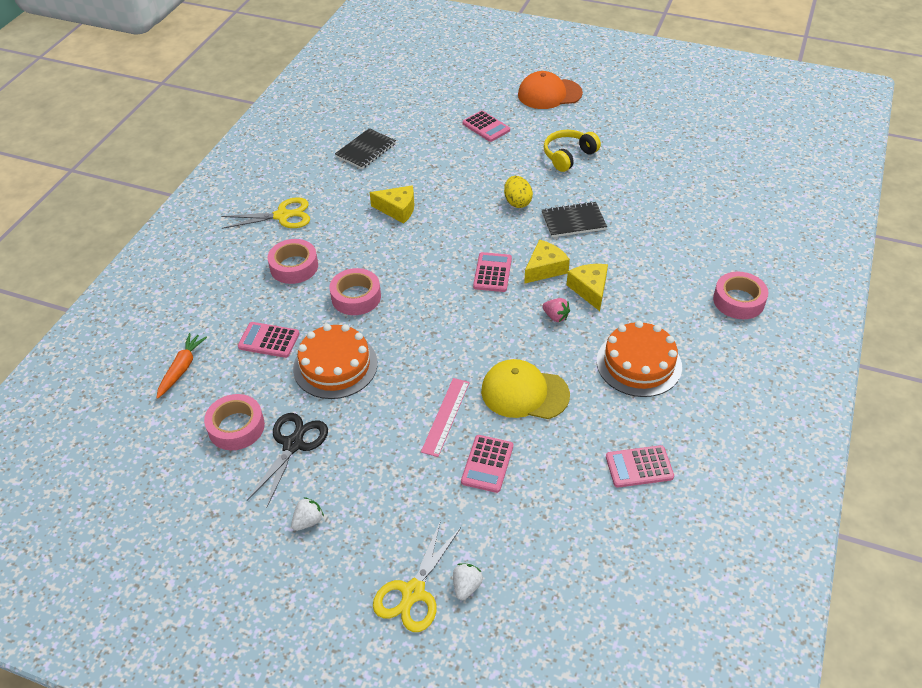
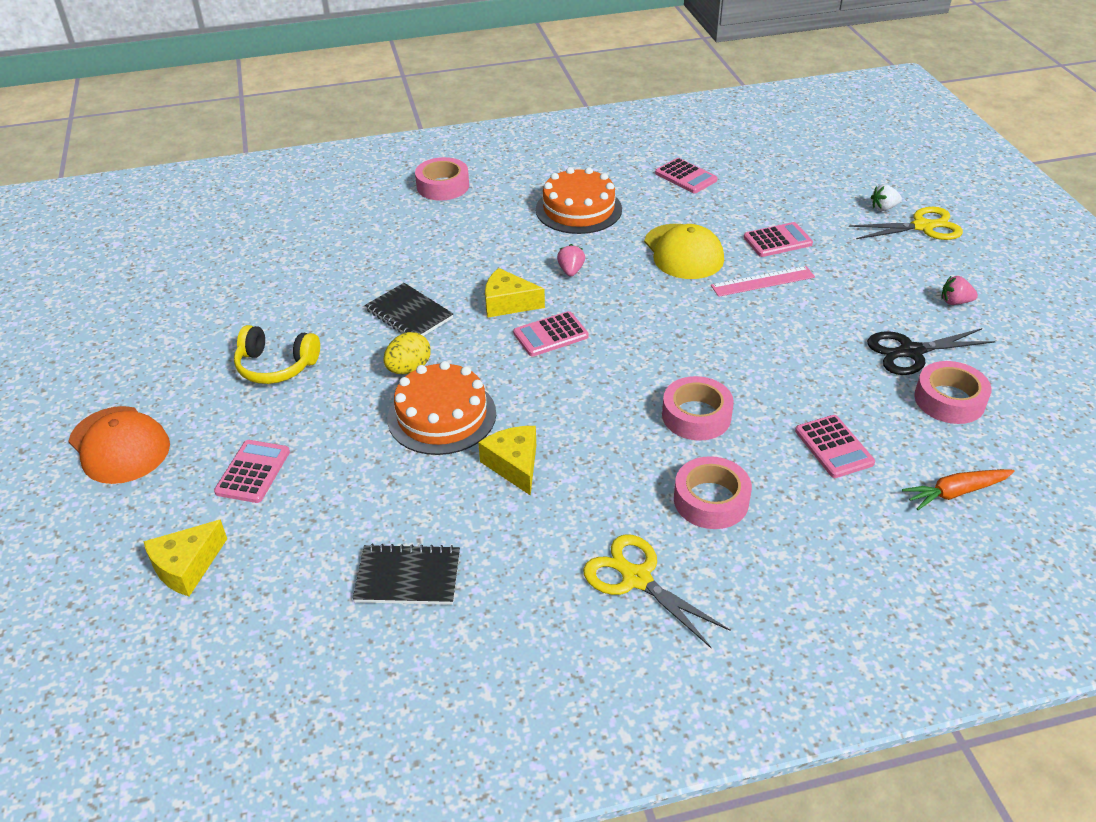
camera: 125 degrees left, 5 degrees down
white strawberry [291,497,324,531] -> pink strawberry [941,276,978,305]
orange cake [293,324,378,399] -> orange cake moved to [387,361,496,455]
yellow cheese [567,264,608,311] -> yellow cheese moved to [143,519,227,596]

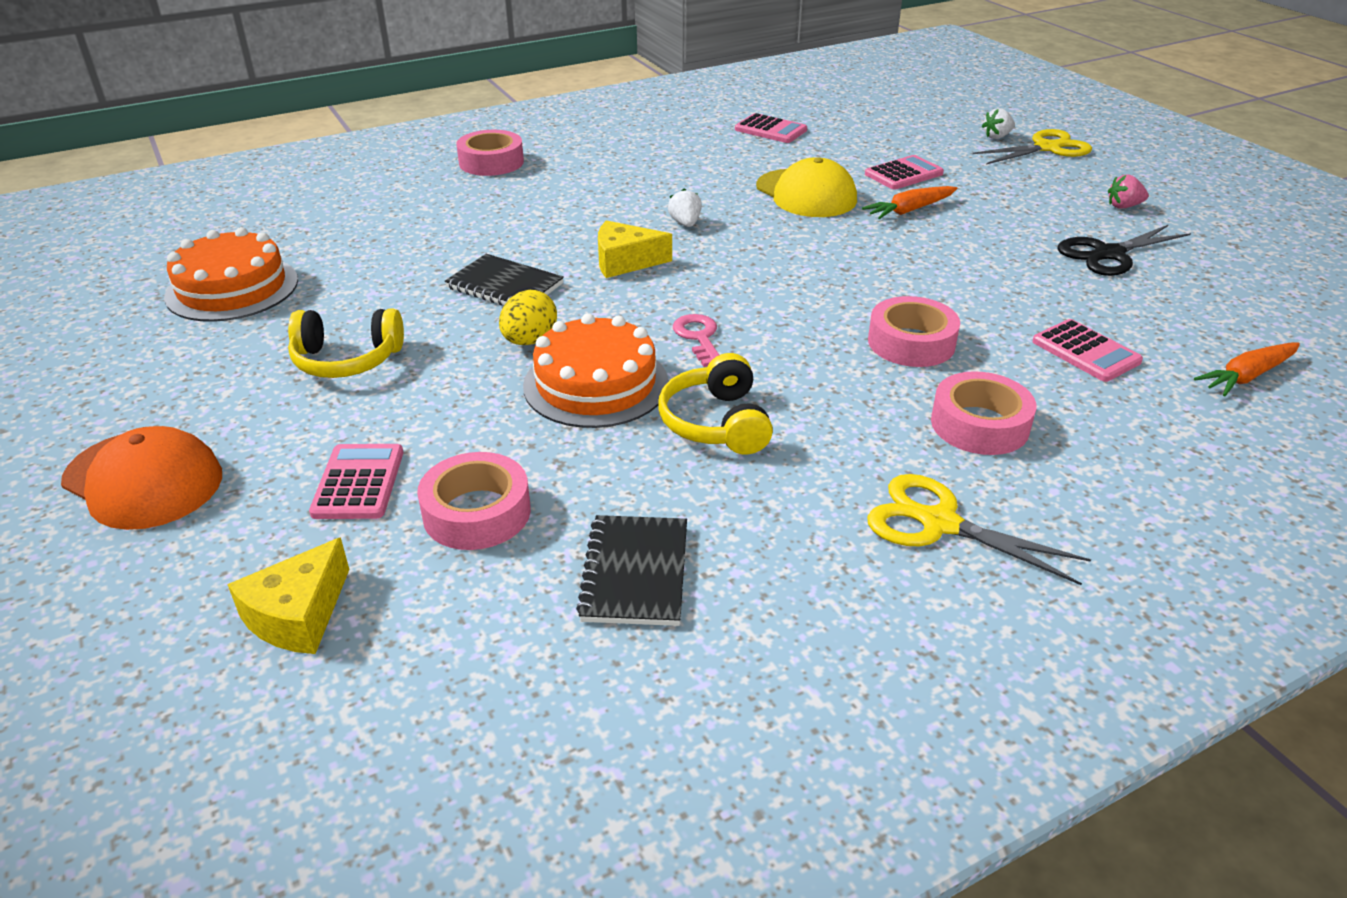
camera: 15 degrees left, 5 degrees down
black notebook [353,544,460,605] -> black notebook turned 75 degrees counterclockwise [576,515,687,626]
yellow cheese [478,426,536,496] -> yellow headphones [658,353,773,454]
pink calculator [513,311,589,357] -> none
orange cake [536,167,622,234] -> orange cake moved to [164,227,298,322]
pink strawberry [557,244,585,277] -> white strawberry [668,188,702,227]
pink ruler [711,266,815,297] -> orange carrot [862,186,957,219]
pink tape [914,361,992,424] -> pink tape moved to [417,452,531,550]
none -> pink key [673,314,719,367]

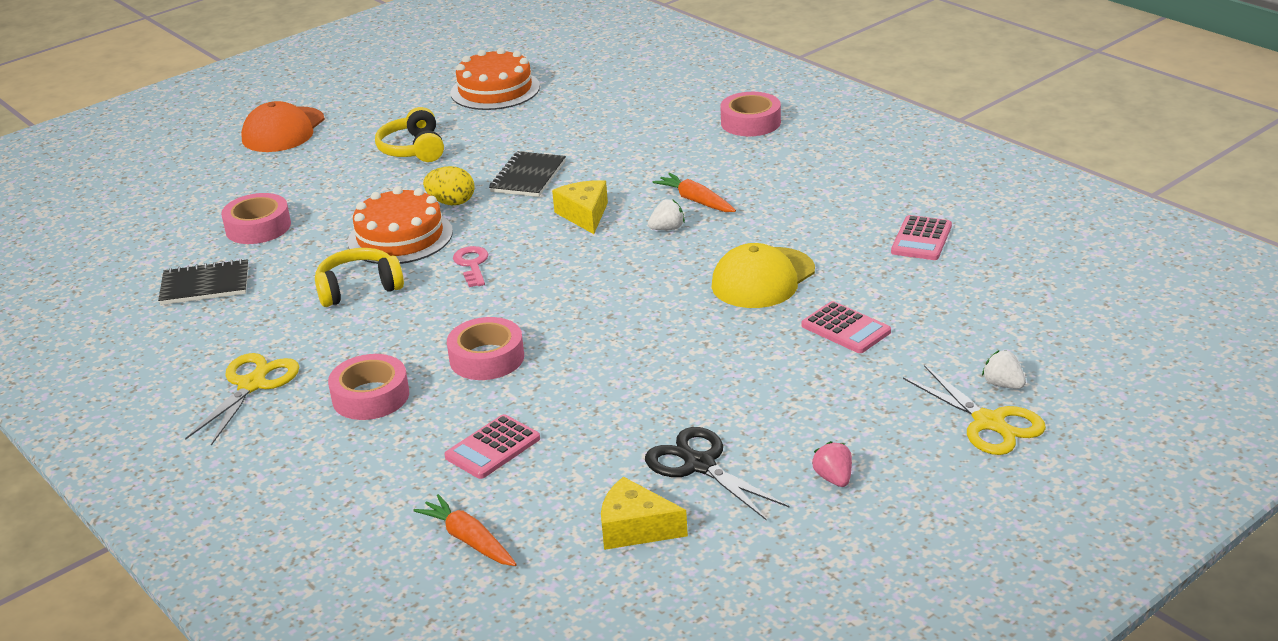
camera: 80 degrees right, 5 degrees down
yellow cheese [227,537,350,654] -> yellow cheese moved to [601,477,688,550]
pink calculator [309,444,403,519] -> none
pink key [673,314,719,367] -> pink key turned 75 degrees counterclockwise [453,246,489,287]
orange carrot [862,186,957,219] -> orange carrot moved to [652,173,736,212]

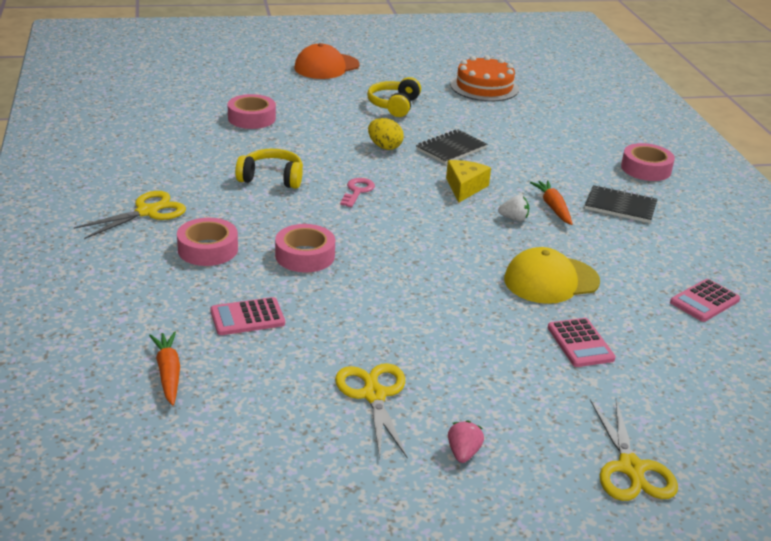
camera: 25 degrees right, 0 degrees up
black notebook [158,259,249,305] -> black notebook moved to [585,185,658,223]
orange cake [348,187,453,264] -> none
yellow cheese [601,477,688,550] -> none
black scissors [645,427,789,521] -> yellow scissors [335,363,408,459]
white strawberry [982,350,1026,389] -> none

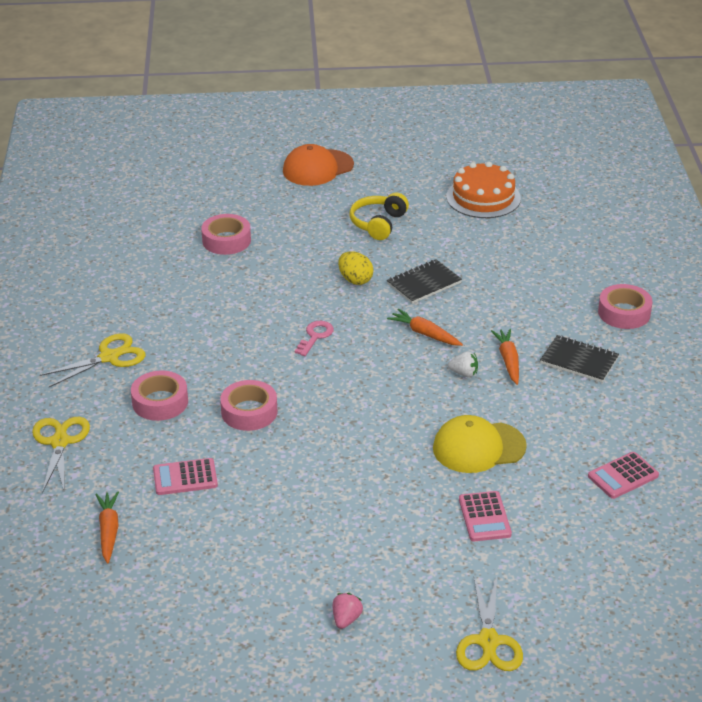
camera: 10 degrees right, 5 degrees up
yellow headphones [235,149,303,189] -> none
yellow scissors [335,363,408,459] -> yellow scissors moved to [32,416,90,493]
yellow cheese [446,160,491,203] -> orange carrot [387,309,463,346]

